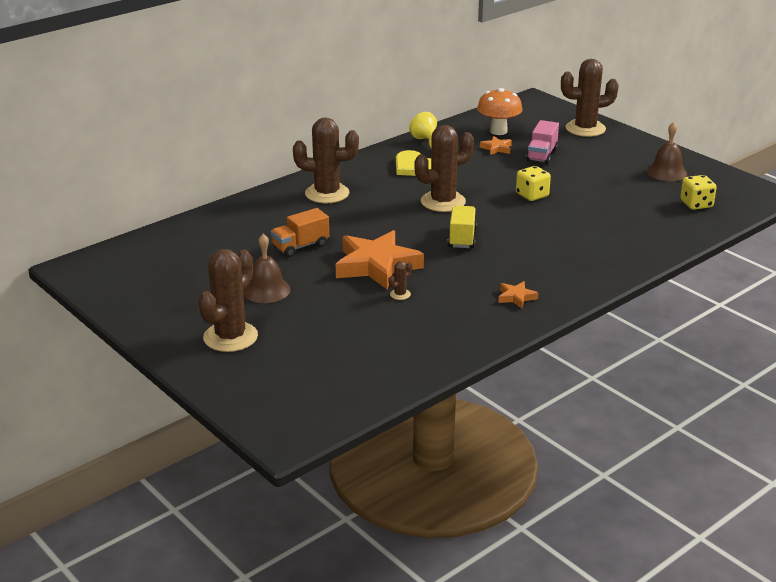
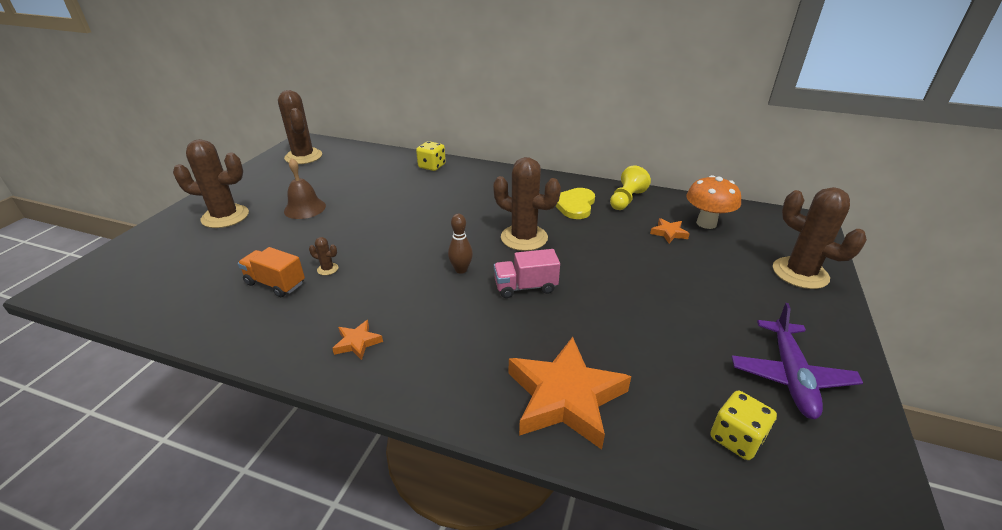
camera: 60 degrees right, 5 degrees up
orange truck [271,208,329,257] -> orange truck moved to [238,247,305,297]
brown cactus [293,117,359,203] -> brown cactus moved to [278,90,322,164]
orange star [336,230,424,289] -> orange star moved to [509,337,631,450]
yellow truck [448,206,477,248] -> brown bowling pin [448,214,473,274]
yellow dice [516,166,551,201] -> yellow dice moved to [416,141,446,171]
pink truck [526,120,559,164] -> pink truck moved to [494,249,560,298]
brown bell [646,122,687,181] -> purple plane [732,303,863,419]

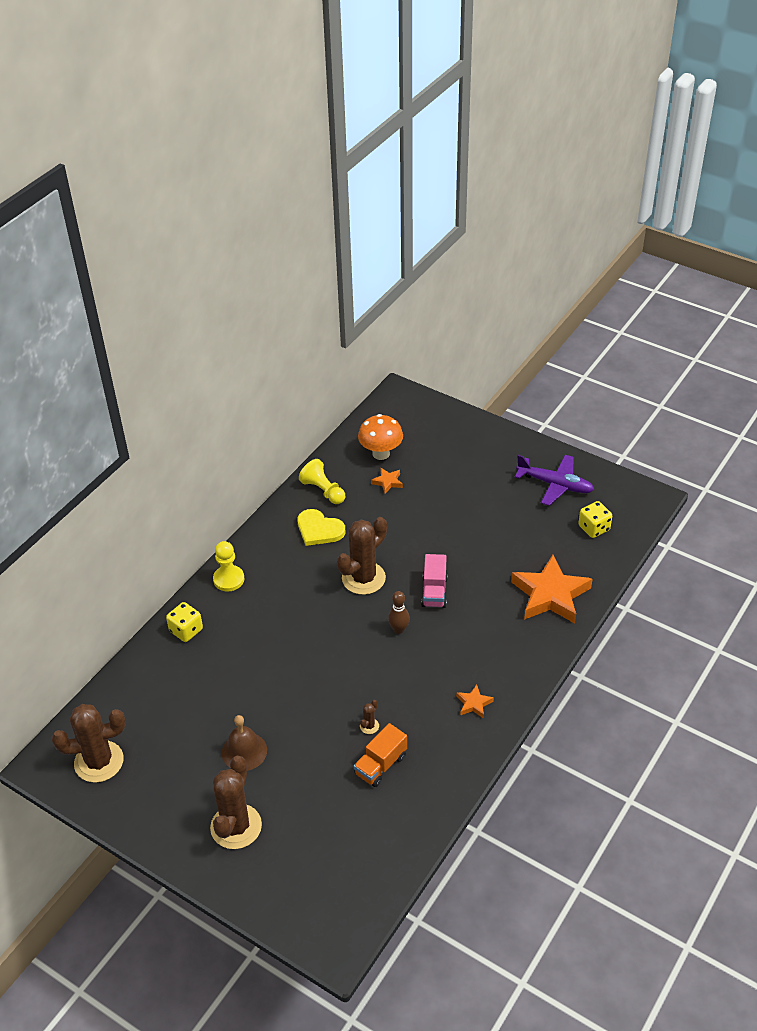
camera: 75 degrees left, 10 degrees up
brown cactus [773,187,867,289] -> none
none -> yellow pawn [213,541,244,592]

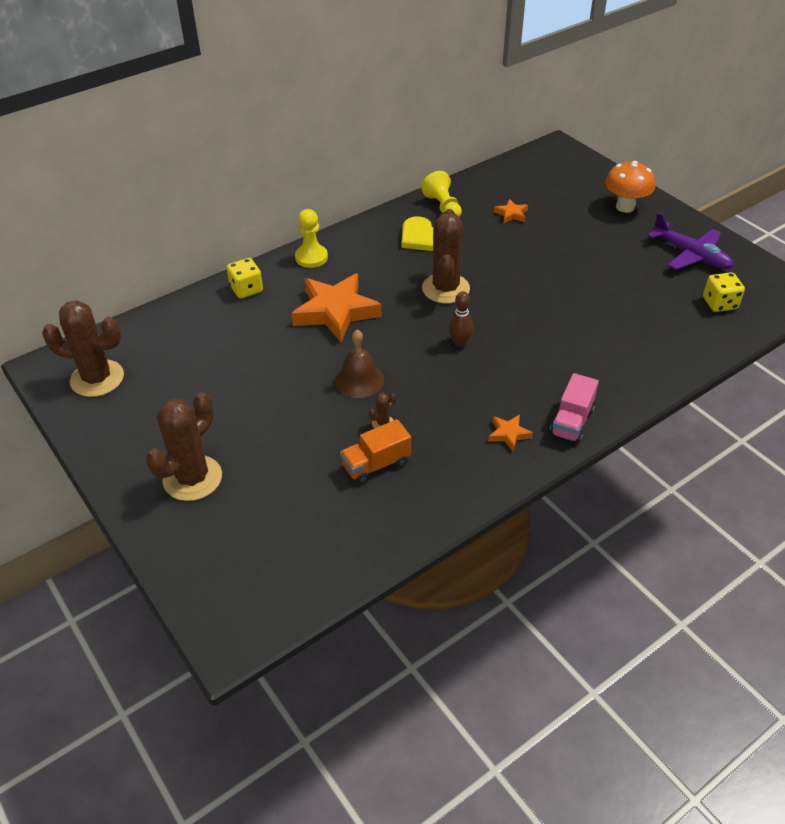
camera: 20 degrees right, 0 degrees up
brown bell [222,715,267,771] -> brown bell moved to [335,330,384,398]
brown cactus [337,517,387,595] -> brown cactus turned 60 degrees counterclockwise [422,209,470,304]
orange mushroom [358,414,403,460] -> orange mushroom moved to [605,161,655,213]
pink truck [421,554,448,608] -> pink truck moved to [550,373,599,443]
orange star [511,555,593,624] -> orange star moved to [291,273,382,342]

